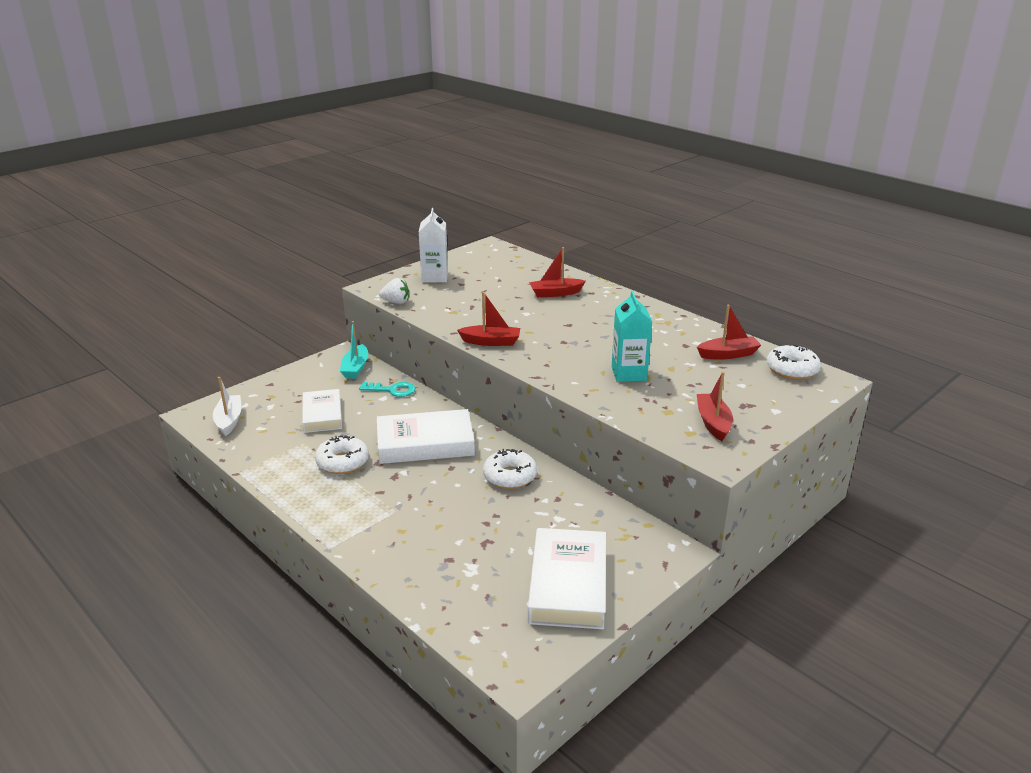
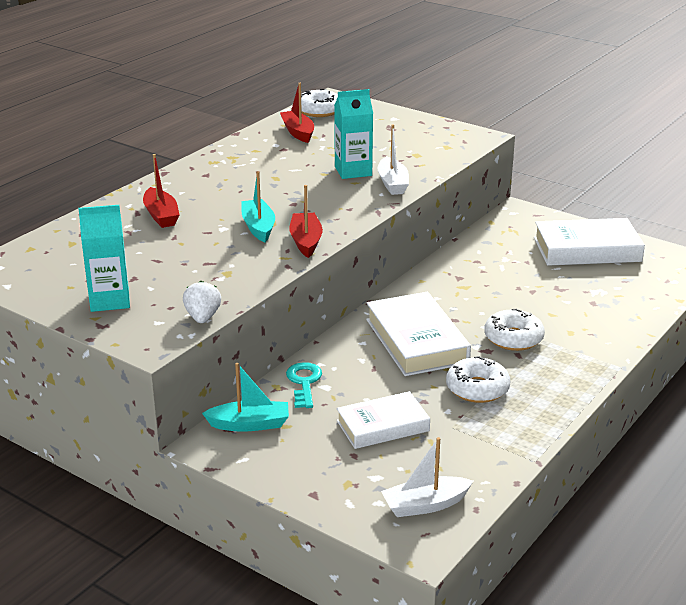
camera: 100 degrees left, 0 degrees up
white carton [419,208,448,282] -> turquoise carton [78,205,130,312]
white donut [483,449,537,489] -> white donut moved to [484,309,545,351]
red boat [697,372,733,441] -> none
none -> turquoise boat [241,171,275,242]
none -> white boat [378,124,409,195]

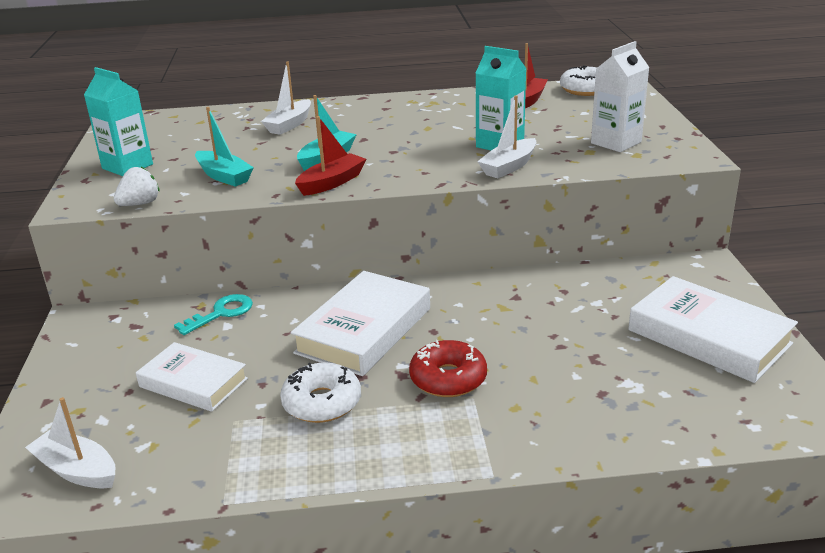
camera: 50 degrees right, 0 degrees up
red boat [143,154,179,228] -> white boat [261,61,311,135]
turquoise boat [202,363,289,432] -> turquoise boat moved to [195,107,254,187]
white donut [484,309,545,351] -> red donut [409,340,487,397]
none -> white carton [591,41,650,152]

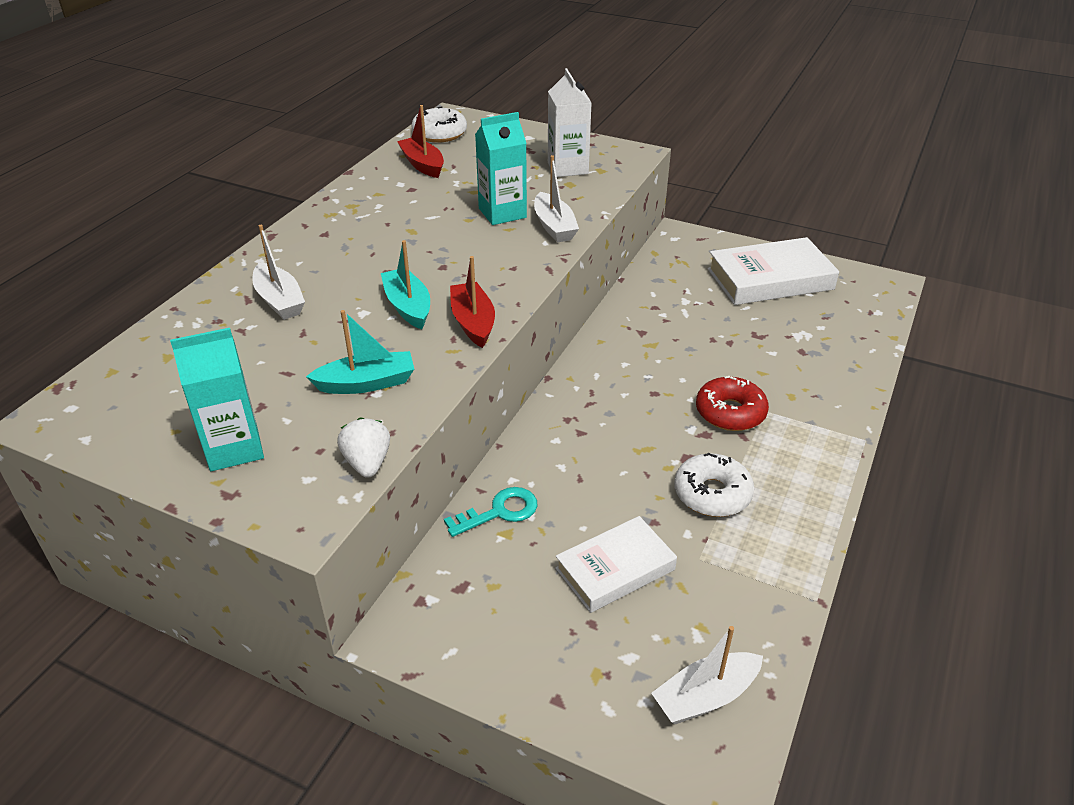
camera: 60 degrees left, 10 degrees up
turquoise key [174,294,253,335] -> turquoise key turned 75 degrees clockwise [444,487,537,537]
white book [291,271,430,376] -> none

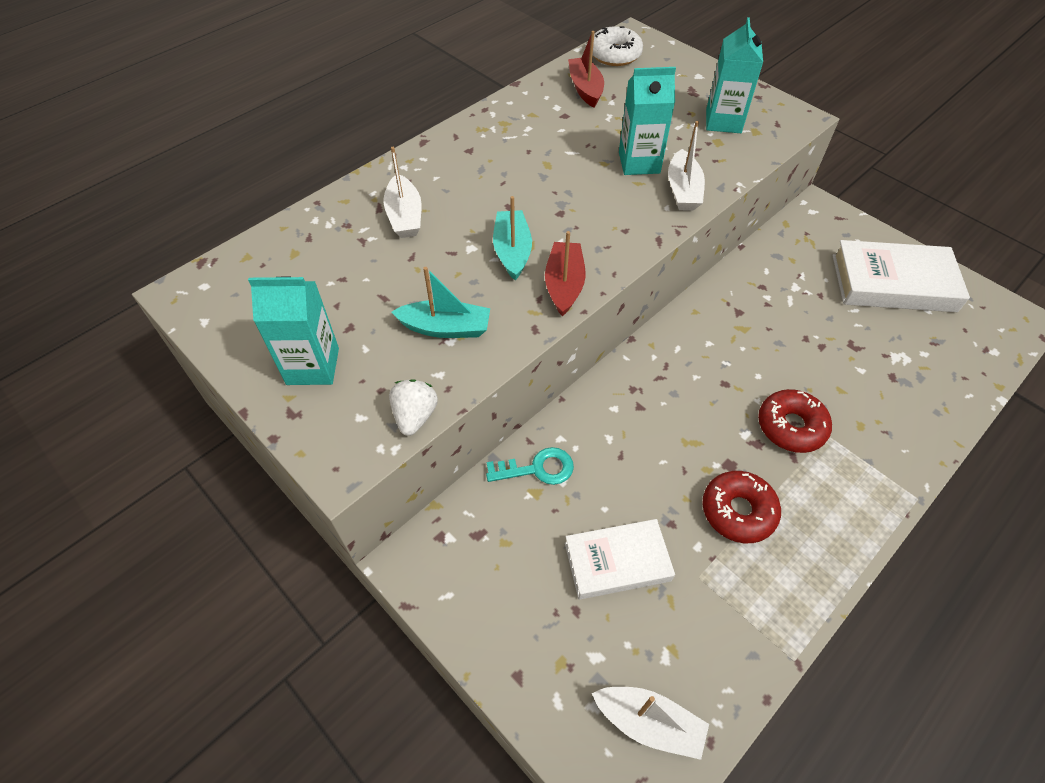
camera: 20 degrees right, 15 degrees up
white carton [548,68,592,177] -> turquoise carton [706,17,763,133]
white boat [651,626,763,724] -> white boat turned 150 degrees counterclockwise [592,687,709,760]
white donut [674,453,754,517] -> red donut [702,471,781,543]

